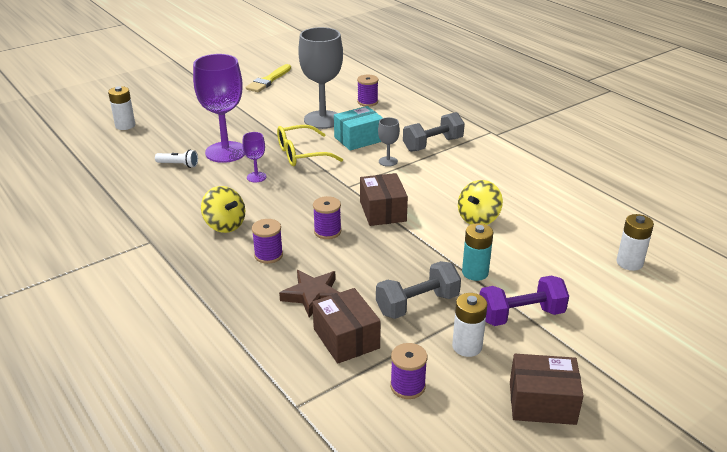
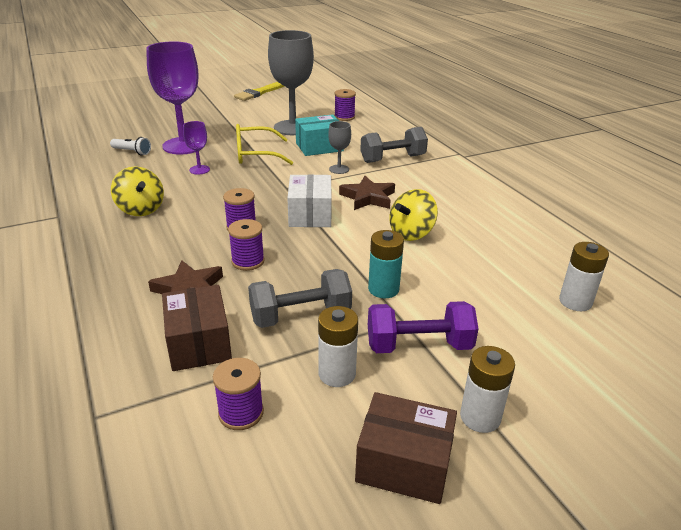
camera: 10 degrees right, 0 degrees up
white battery [108,86,135,130] -> white battery moved to [460,346,515,433]
purple spool [252,219,283,264] -> purple spool moved to [228,219,264,271]
brown box [360,173,408,226] -> white box [287,174,332,227]
none -> brown star [339,176,395,210]

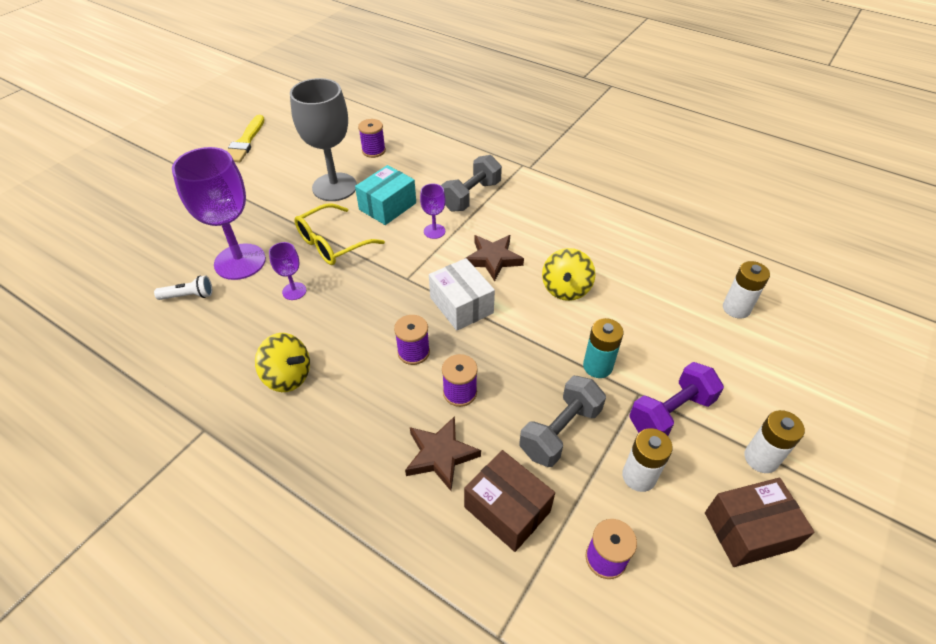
camera: 30 degrees left, 15 degrees up
grey goblet [328,121,351,174] -> purple goblet [420,183,446,239]

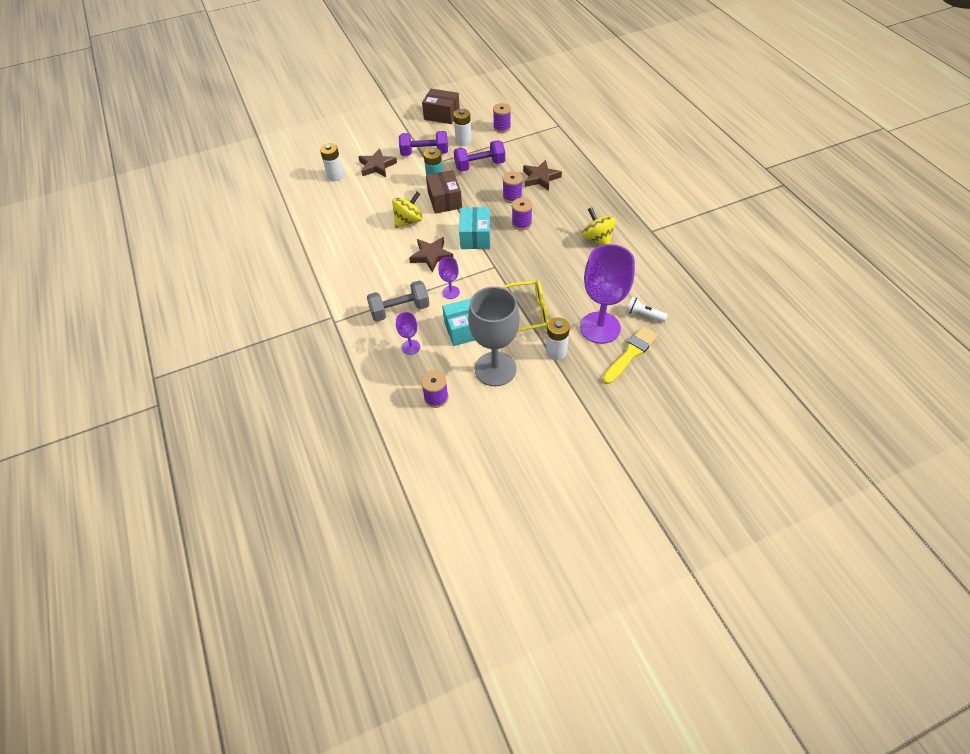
camera: 145 degrees left, 5 degrees up
yellow brush [227,115,265,162] -> yellow brush moved to [602,327,658,384]
purple goblet [269,242,306,300] -> purple goblet moved to [396,312,420,355]
white box [429,258,495,331] -> turquoise box [459,207,490,249]
brown box [464,450,555,552] -> brown box moved to [426,170,462,214]
grey dumbbell [519,376,606,467] -> purple dumbbell [454,140,505,172]
white battery [744,410,805,473] -> white battery moved to [546,318,570,360]
none -> brown star [358,148,397,177]

